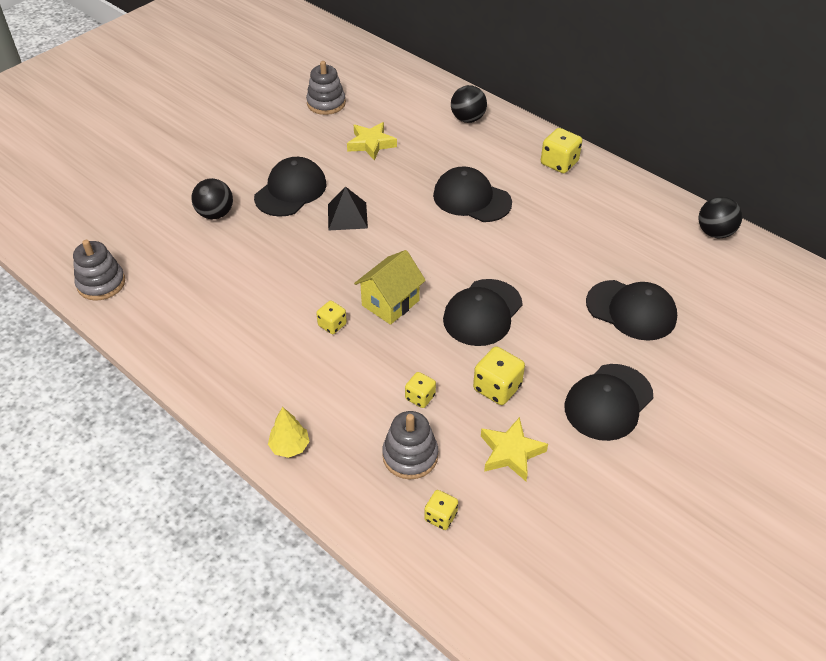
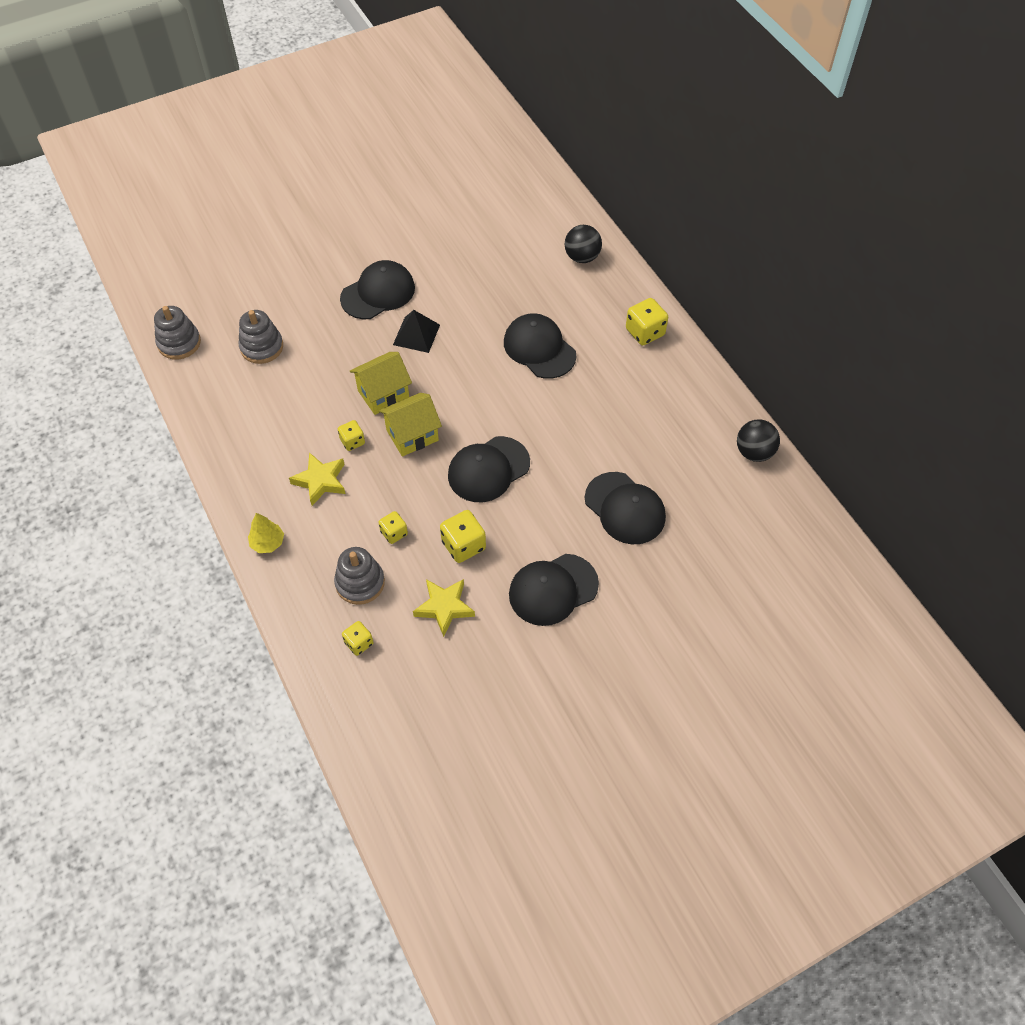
camera: 20 degrees right, 10 degrees up
black ball [191,178,233,219] -> none
grey stacking toy [306,61,346,115] -> grey stacking toy moved to [238,310,283,364]
yellow star [347,122,397,160] -> yellow star moved to [289,452,345,506]
none -> yellow house [350,352,412,415]

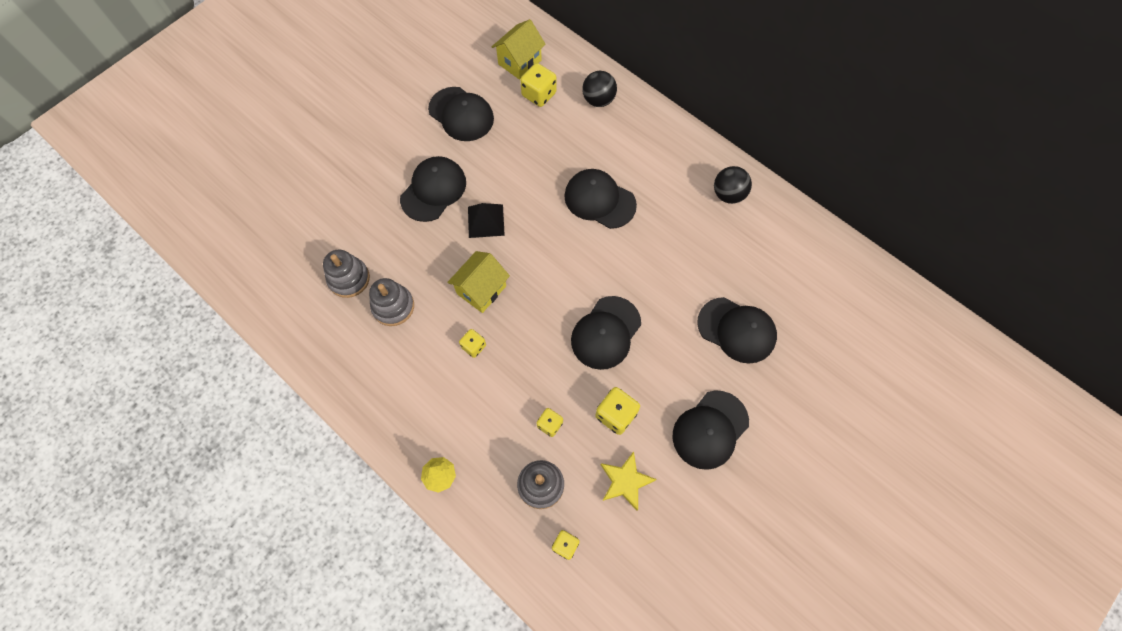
camera: 20 degrees left, 10 degrees up
grey stacking toy [154,306,201,360] -> grey stacking toy moved to [369,278,414,326]
yellow star [289,452,345,506] -> none
yellow house [379,393,442,456] -> yellow house moved to [492,19,546,80]
yellow dice [626,298,668,345] -> yellow dice moved to [520,63,557,107]
black ball [737,419,780,462] -> black ball moved to [714,166,752,204]
none -> black cap [428,87,494,141]

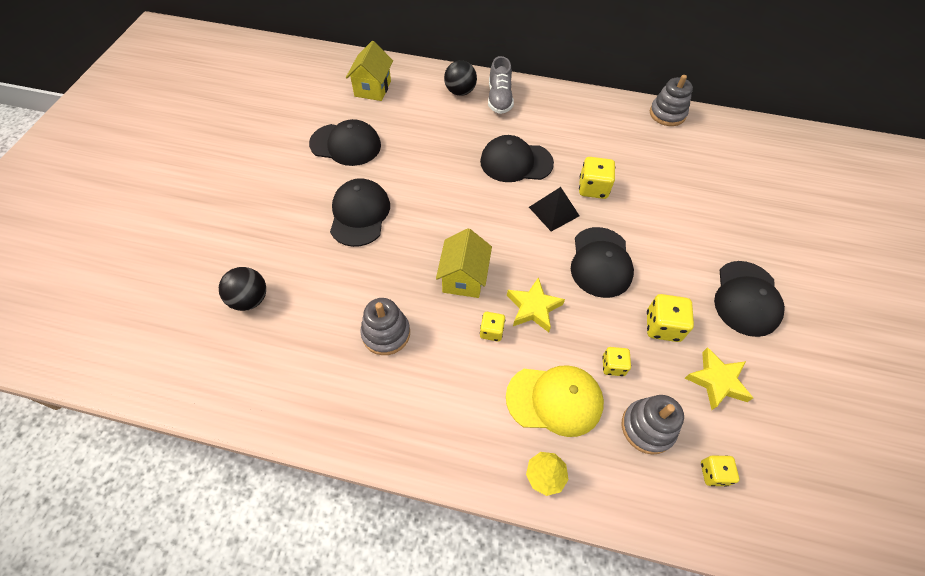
camera: 30 degrees left, 10 degrees down
grey stacking toy [323,250,370,298] -> grey stacking toy moved to [650,75,693,126]
black pyramid [468,203,505,238] -> black pyramid moved to [529,187,580,231]
yellow dice [520,63,557,107] -> yellow dice moved to [579,157,615,199]
black cap [697,297,777,364] -> none
black ball [714,166,752,204] -> black ball moved to [219,267,266,311]
none -> grey shoe [488,56,514,114]
none -> yellow cap [506,365,604,437]
none -> yellow star [507,277,565,332]

